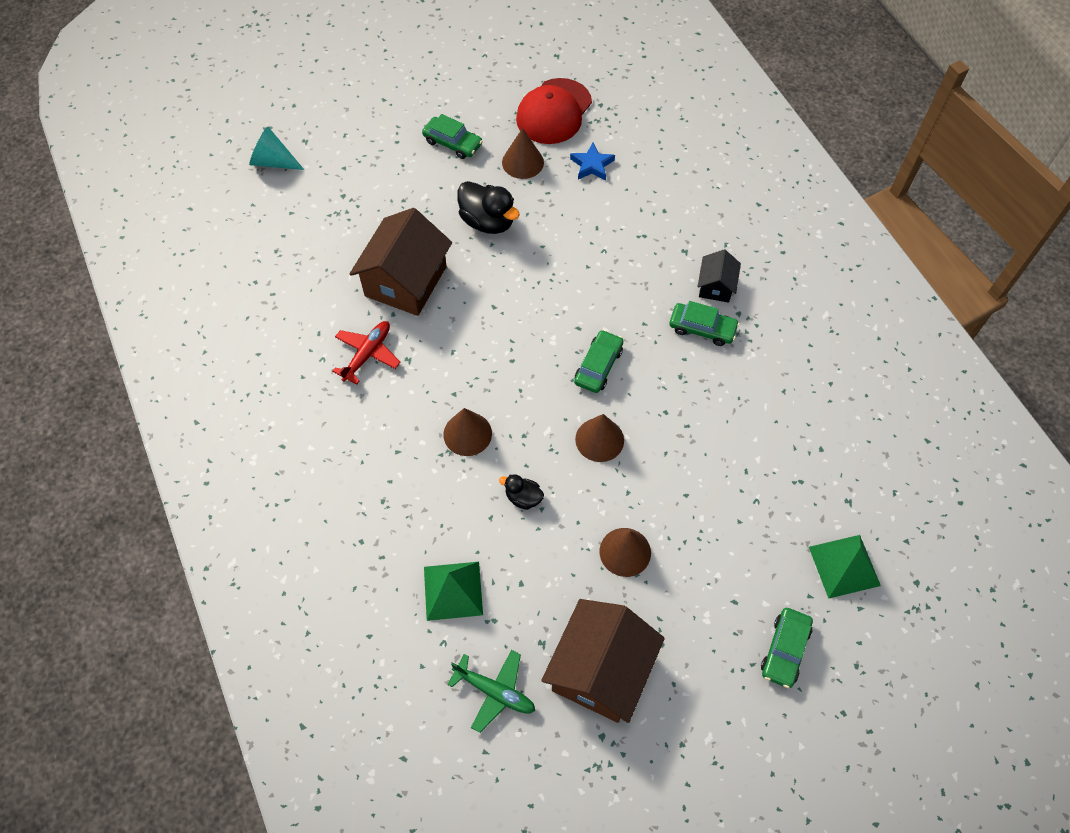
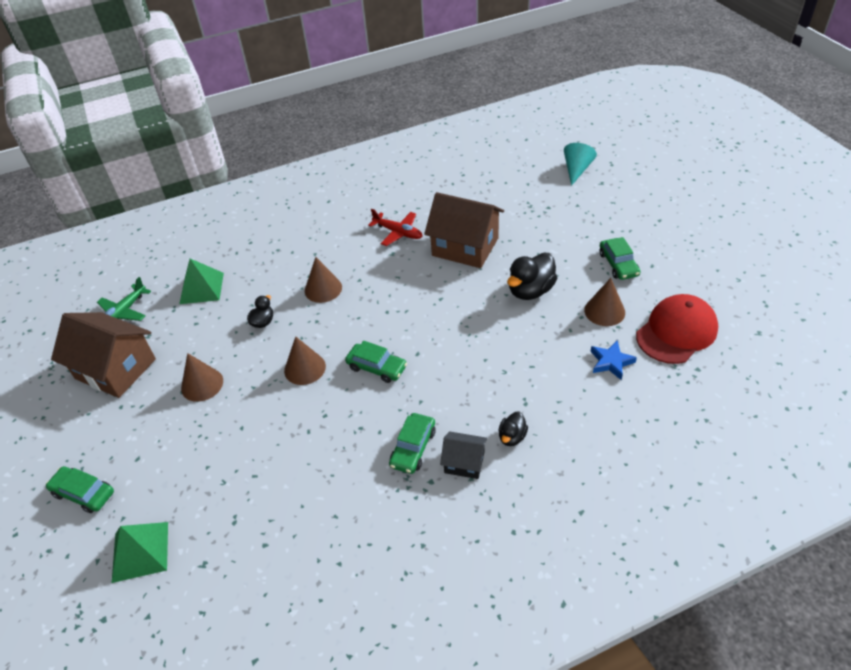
camera: 95 degrees right, 15 degrees down
green car [422,114,483,159] -> green car turned 45 degrees counterclockwise [600,237,640,280]
red cap [516,78,592,144] -> red cap turned 105 degrees clockwise [636,294,718,364]
none -> black duck [498,412,528,446]

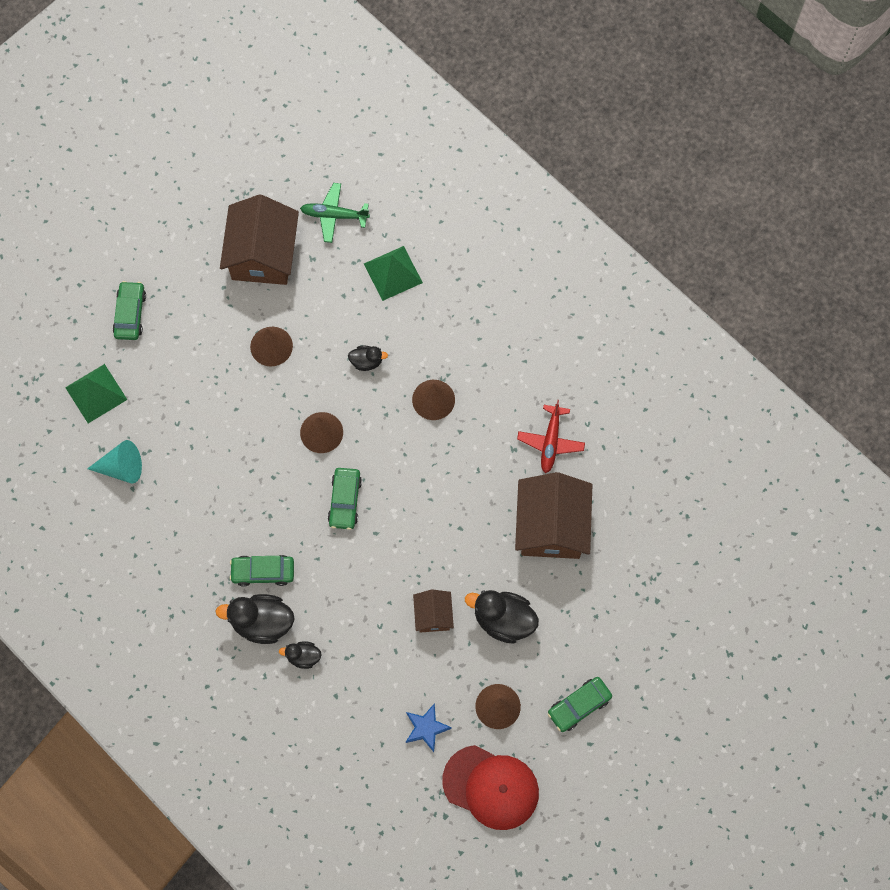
camera: 65 degrees right, 25 degrees up
black house [440,431,487,479] -> black duck [215,594,295,644]
turquoise cone [564,143,597,186] -> turquoise cone moved to [87,440,142,483]
none -> brown house [413,589,454,633]

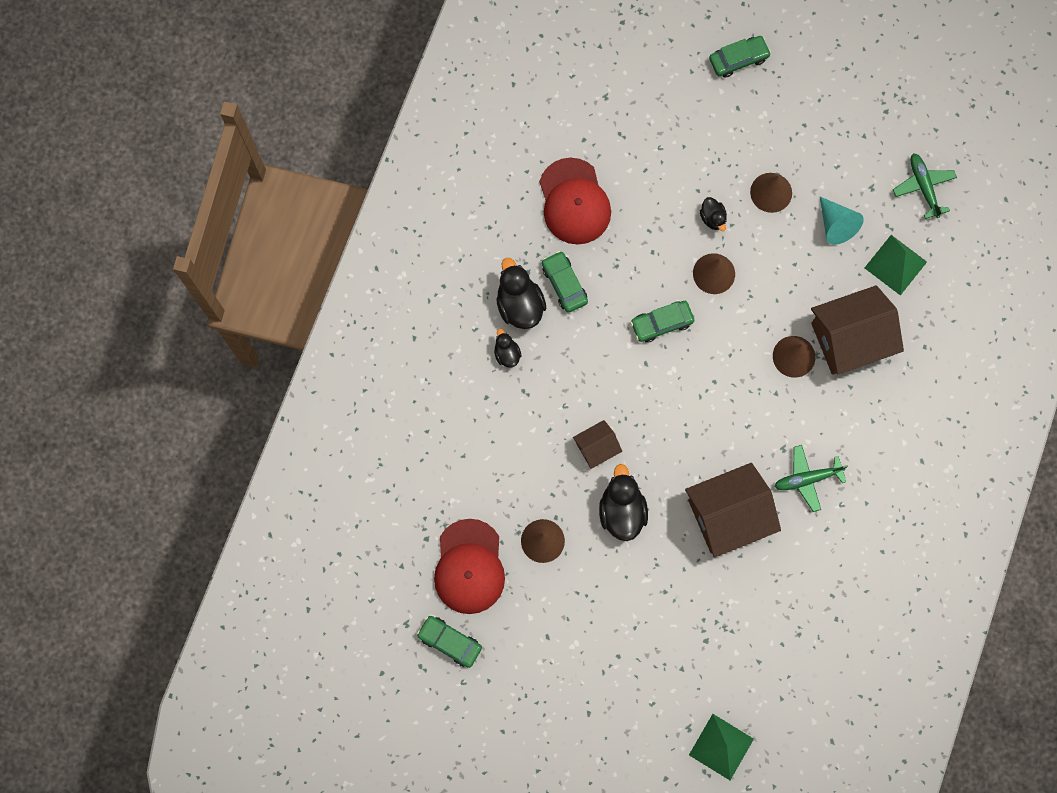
camera: 65 degrees right, 5 degrees up
green pyramid [65,364,128,423] -> green pyramid moved to [689,714,754,780]
turquoise cone [87,440,142,483] -> turquoise cone moved to [820,197,864,245]
brown house [220,194,299,285] -> brown house moved to [811,285,904,375]
black duck [348,346,388,371] -> black duck moved to [700,197,727,231]
blue star [406,703,452,752] -> none
red plane [517,400,585,473] -> green plane [774,445,848,512]
green car [548,677,612,732] -> green car moved to [417,616,482,668]
none -> red cap [539,158,611,244]

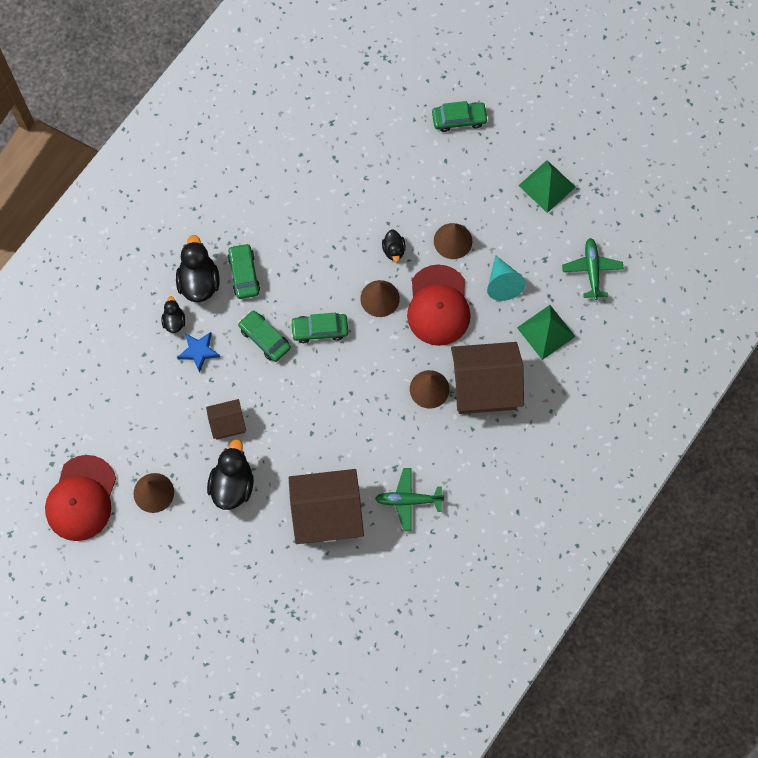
camera: 15 degrees right, 5 degrees down
green car [417,616,482,668] -> green car moved to [238,310,291,362]
red cap [539,158,611,244] -> red cap moved to [407,265,471,346]
green pyramid [689,714,754,780] -> green pyramid moved to [518,160,576,213]
none -> blue star [177,332,220,373]

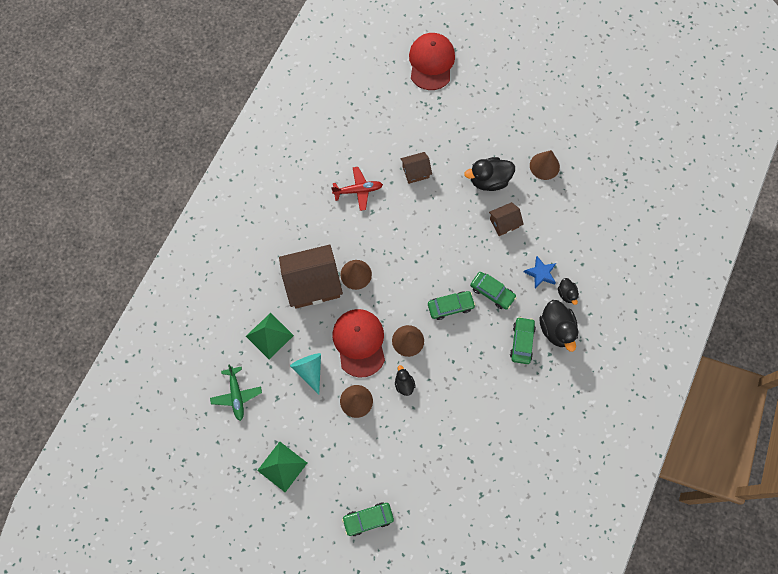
camera: 170 degrees right, 0 degrees up
red cap [45,455,116,541] -> red cap moved to [409,33,455,90]
black duck [207,439,254,510] -> black duck turned 75 degrees clockwise [464,157,515,191]
green car [228,243,260,299] -> green car turned 150 degrees counterclockwise [510,317,536,364]
brown house [289,469,364,544] -> brown house [401,152,432,184], size x0.51
green plane [375,468,445,531] -> red plane [331,167,383,211]

